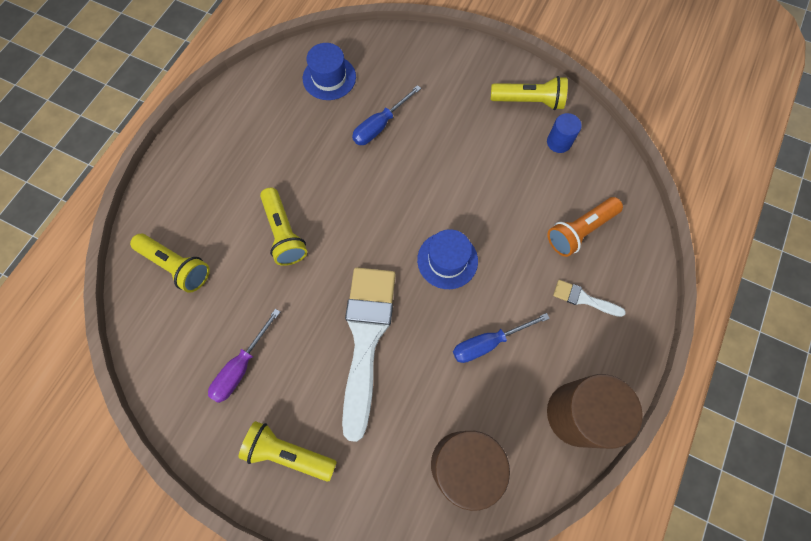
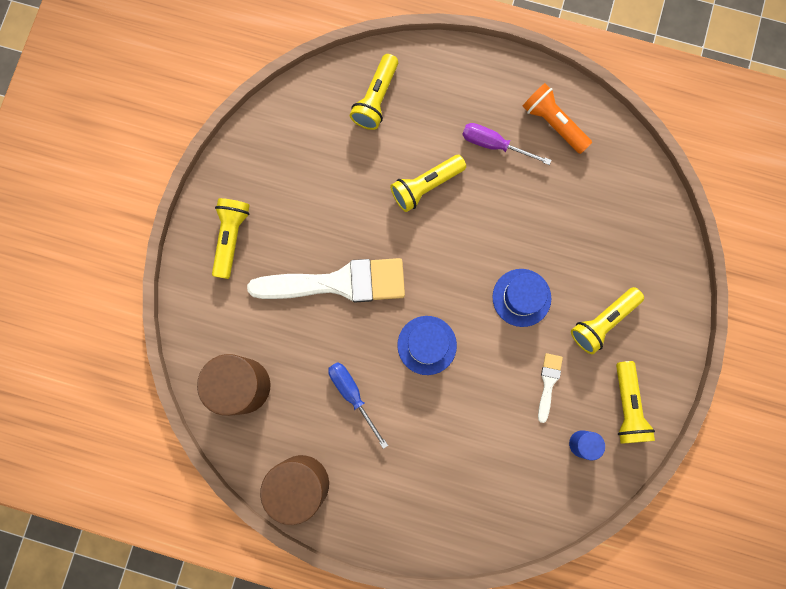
camera: 80 degrees right, 10 degrees up
purple screwdriver [208,309,280,403] -> purple screwdriver moved to [462,123,551,165]
blue hat [303,43,356,100] -> blue hat moved to [492,269,551,327]
blue screwdriver [352,85,421,145] -> none
orange flashlight [547,197,623,257] -> orange flashlight moved to [523,83,592,154]
white brush [553,280,626,317] -> white brush moved to [538,353,563,423]
none -> yellow flashlight [571,287,644,354]

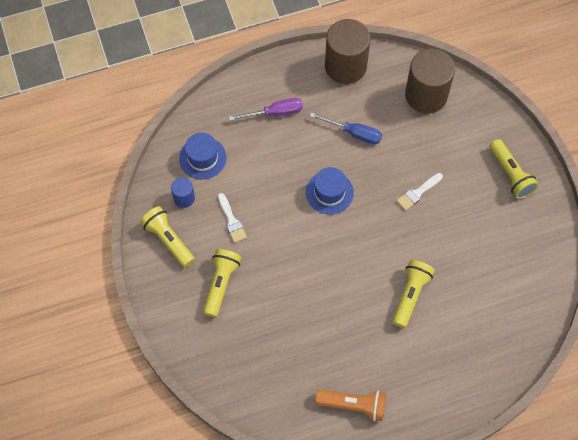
camera: 145 degrees right, 15 degrees down
white brush [247,258,405,303] -> white brush [397,173,443,211], size x0.43
yellow flashlight [350,54,398,130] -> none
purple screwdriver [462,123,551,165] -> purple screwdriver moved to [229,98,303,121]
blue hat [492,269,551,327] -> blue hat moved to [179,133,226,179]

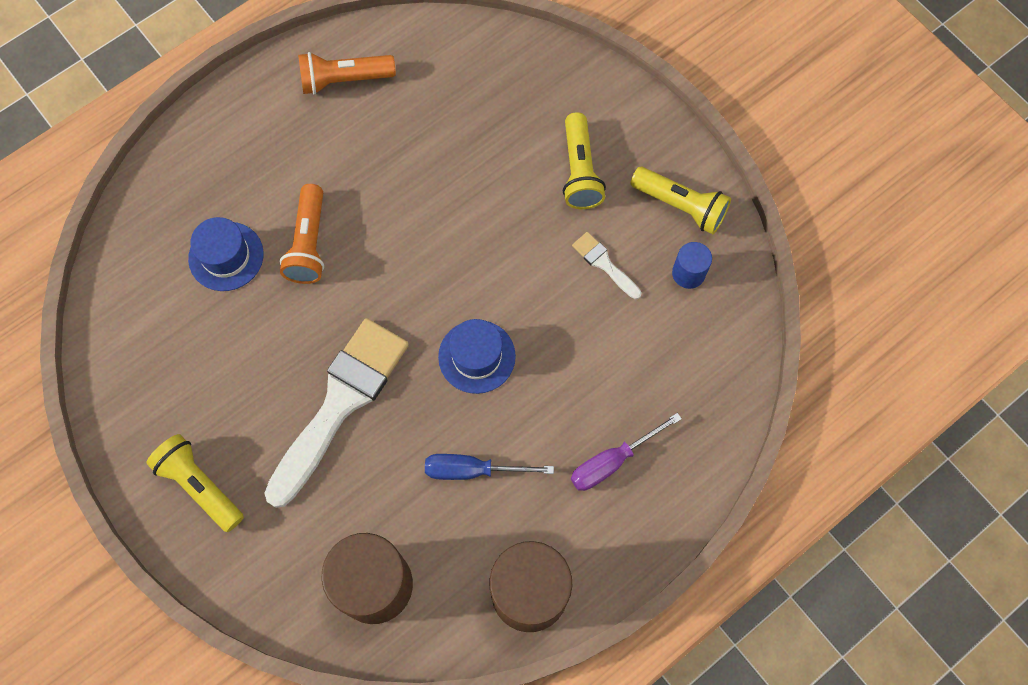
camera: 160 degrees right, 5 degrees up
blue hat [179,133,226,179] -> blue hat moved to [188,217,264,291]
yellow flashlight [392,260,435,328] -> orange flashlight [280,184,324,284]
white brush [397,173,443,211] -> white brush [264,318,409,508], size x2.32

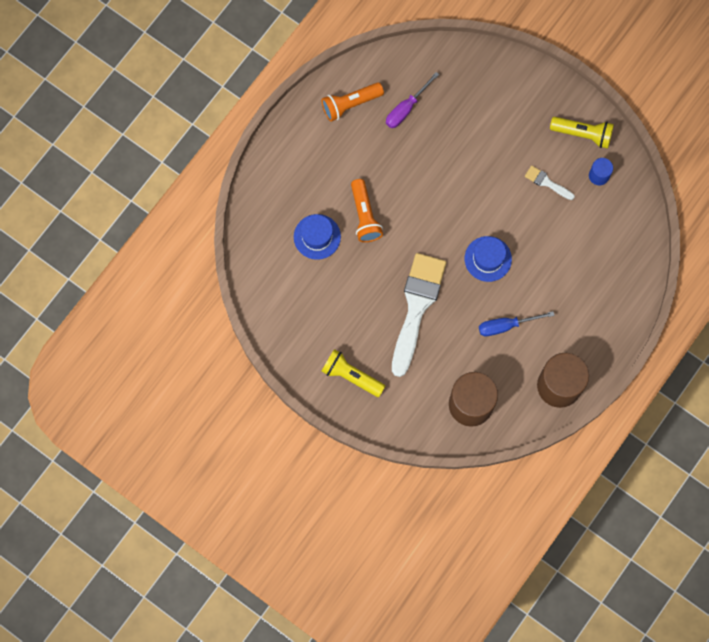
camera: 15 degrees left, 5 degrees up
yellow flashlight [563,112,606,209] -> none
purple screwdriver [571,413,682,491] -> purple screwdriver moved to [386,72,439,128]

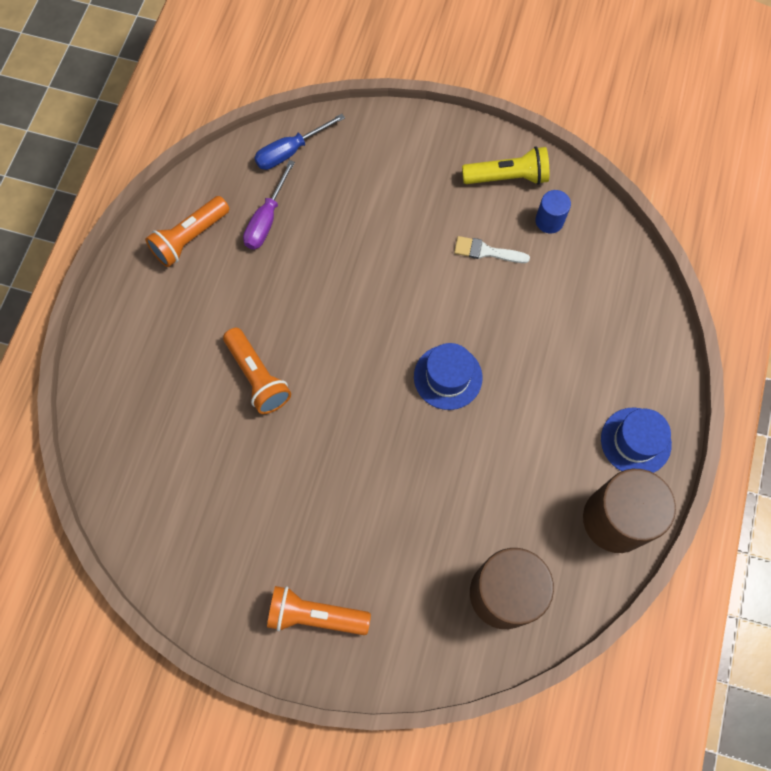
camera: 20 degrees left, 5 degrees down
blue hat [294,214,341,260] -> blue hat moved to [601,408,672,473]
yellow flashlight [322,349,385,397] -> orange flashlight [267,586,371,635]
white brush [392,253,446,377] -> none
blue screwdriver [479,311,554,336] -> blue screwdriver moved to [254,114,345,170]

